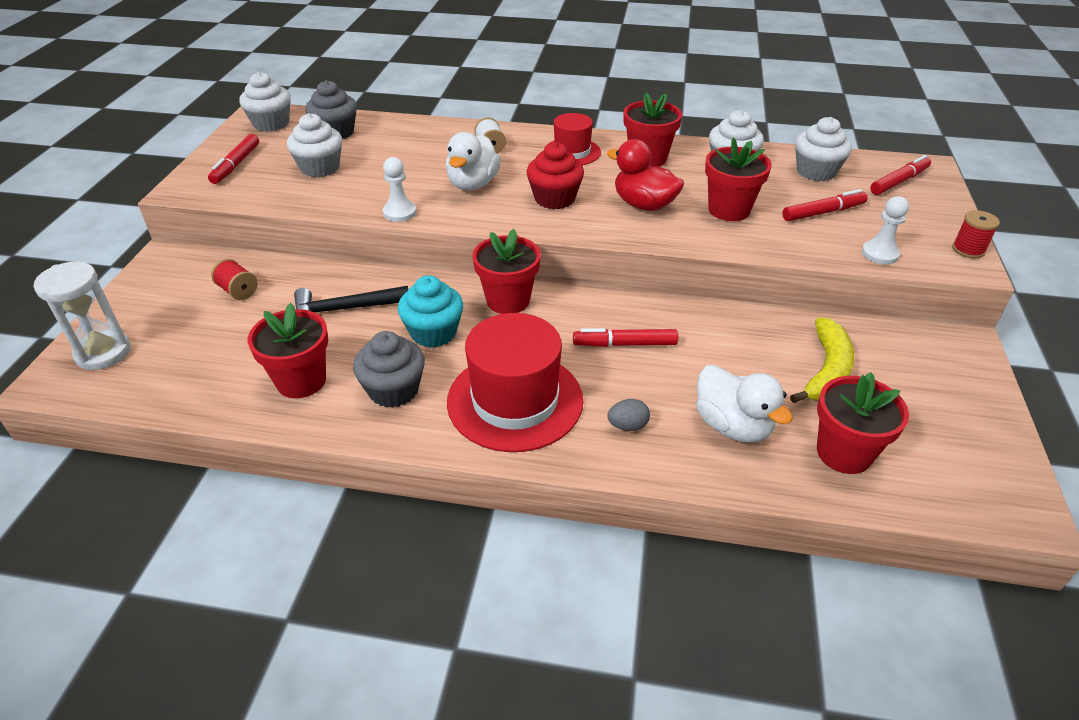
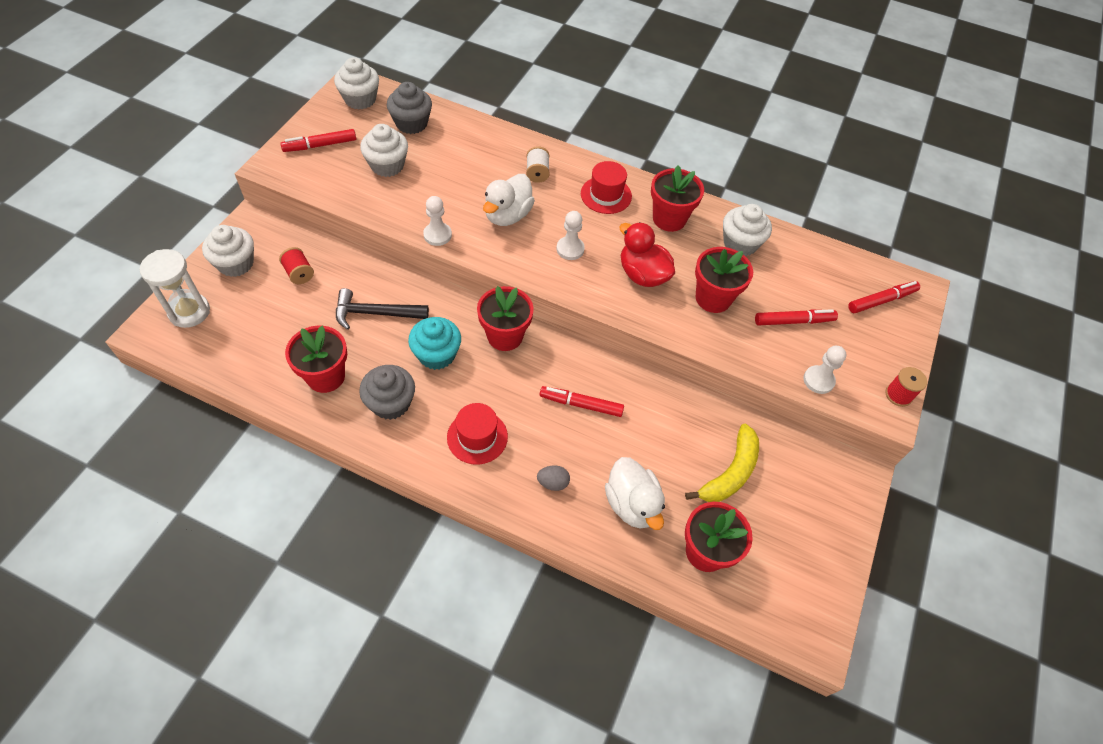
camera: 10 degrees right, 15 degrees up
red marker [208,134,259,184] -> red marker turned 45 degrees clockwise [280,129,356,152]
red hat [447,313,583,452] -> red hat [447,403,508,465], size x0.57
red cupcake [526,142,584,209] -> white pawn [557,211,585,260]
white cupcake [795,117,852,181] -> white cupcake moved to [202,225,254,277]

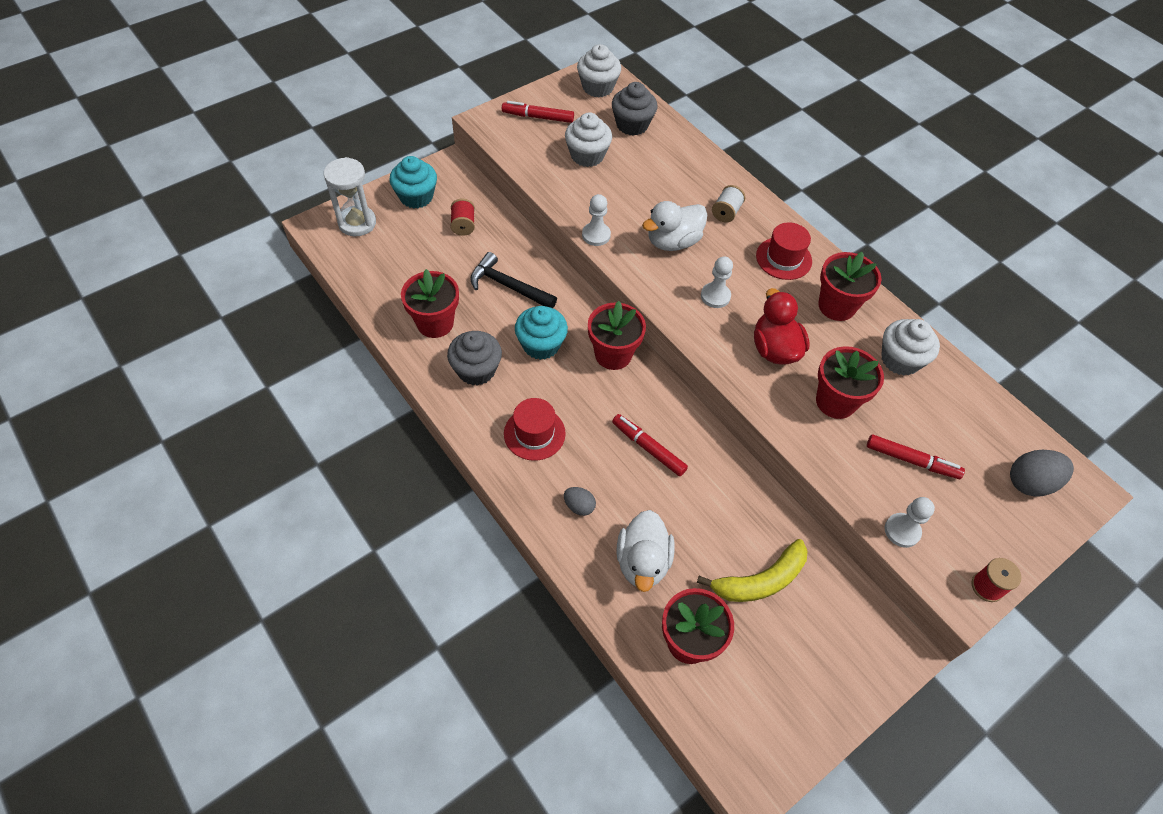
camera: 30 degrees right, 0 degrees up
white cupcake [202,225,254,277] -> turquoise cupcake [389,156,437,209]
red marker [848,281,920,313] -> grey egg [1010,450,1074,497]

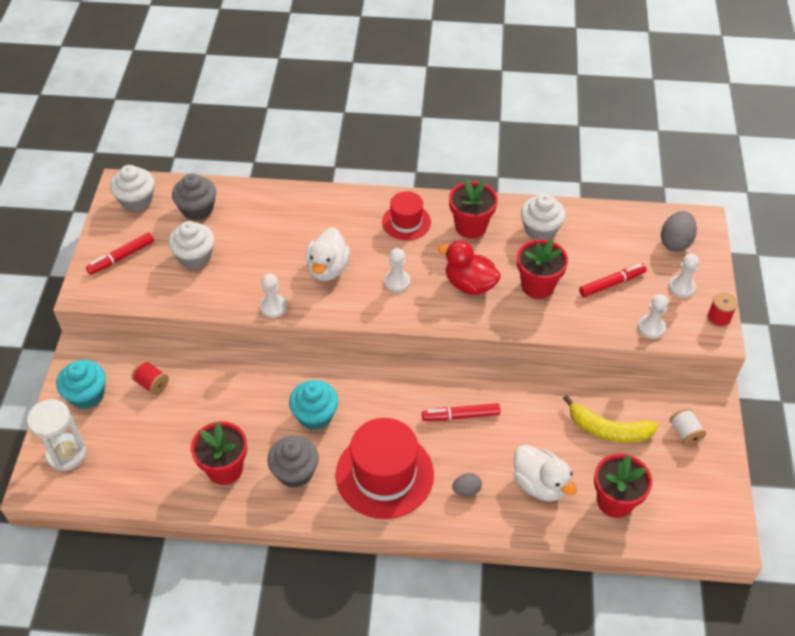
camera: 45 degrees left, 5 degrees down
black hammer [470,252,557,308] -> none
red hat [504,398,566,461] -> red hat [336,418,434,519], size x1.75
red flower pot [588,301,646,370] -> none
yellow banana [697,539,808,602] -> yellow banana turned 90 degrees clockwise [563,395,658,443]
white spool [712,185,745,223] -> white spool moved to [670,408,706,446]
none -> white pawn [668,254,699,298]

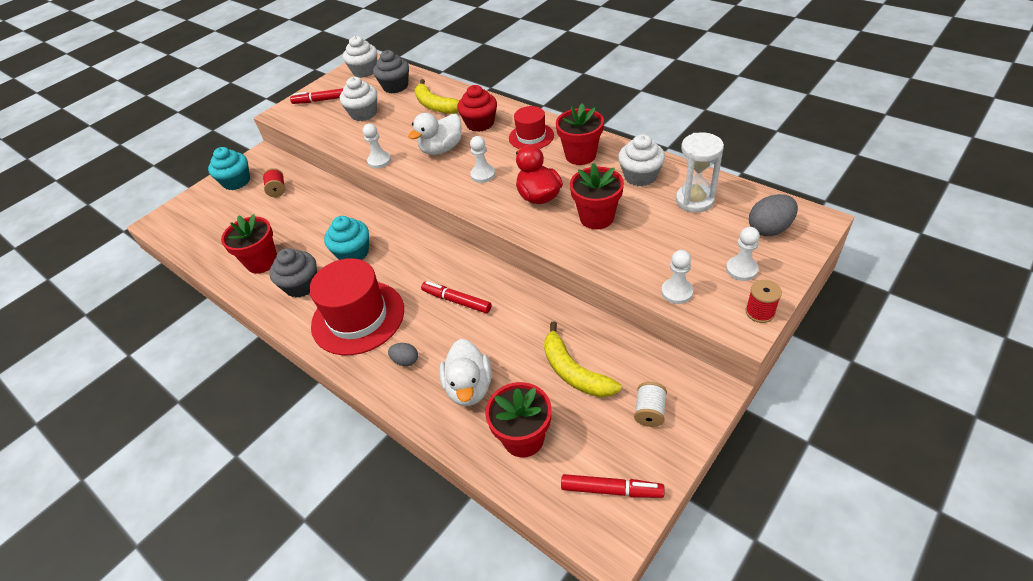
camera: 40 degrees right, 5 degrees down
white hourglass [27,399,87,471] -> white hourglass moved to [676,132,724,213]
red marker [579,264,647,297] -> red marker moved to [561,474,665,498]
none -> yellow banana [415,79,460,114]
none -> red cupcake [457,85,497,132]

